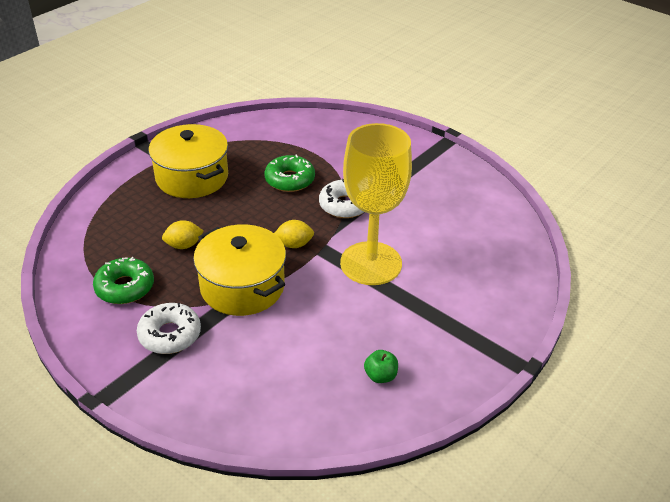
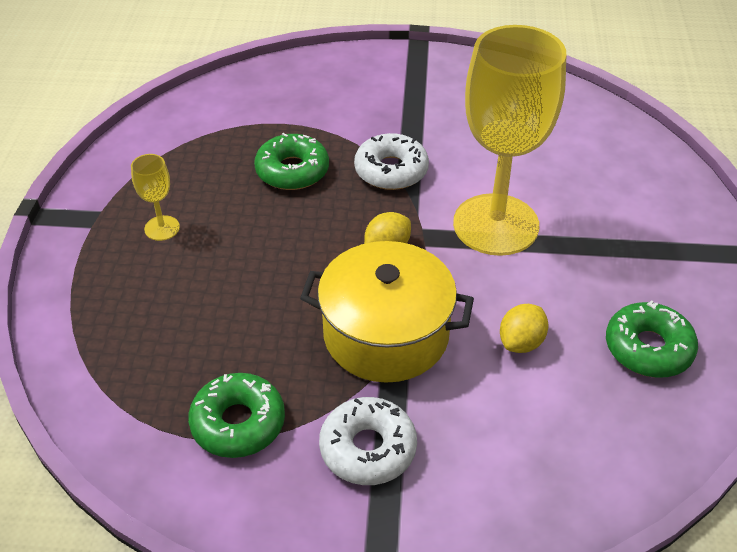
camera: 35 degrees left, 5 degrees up
yellow pot [149,124,228,198] -> yellow goblet [131,154,180,241]
yellow lemon [162,220,204,249] -> yellow lemon moved to [500,304,549,353]
green apple [364,350,398,383] -> green donut [606,300,698,378]

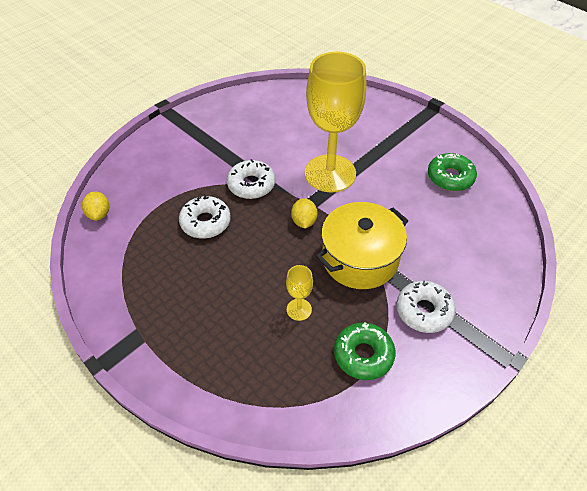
camera: 50 degrees left, 5 degrees up
yellow goblet [131,154,180,241] -> yellow goblet moved to [286,265,313,321]
green donut [254,133,329,190] -> white donut [179,195,231,239]
yellow lemon [500,304,549,353] -> yellow lemon moved to [82,191,109,221]

